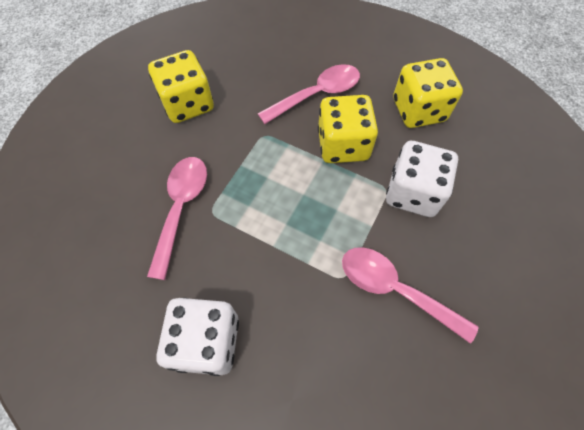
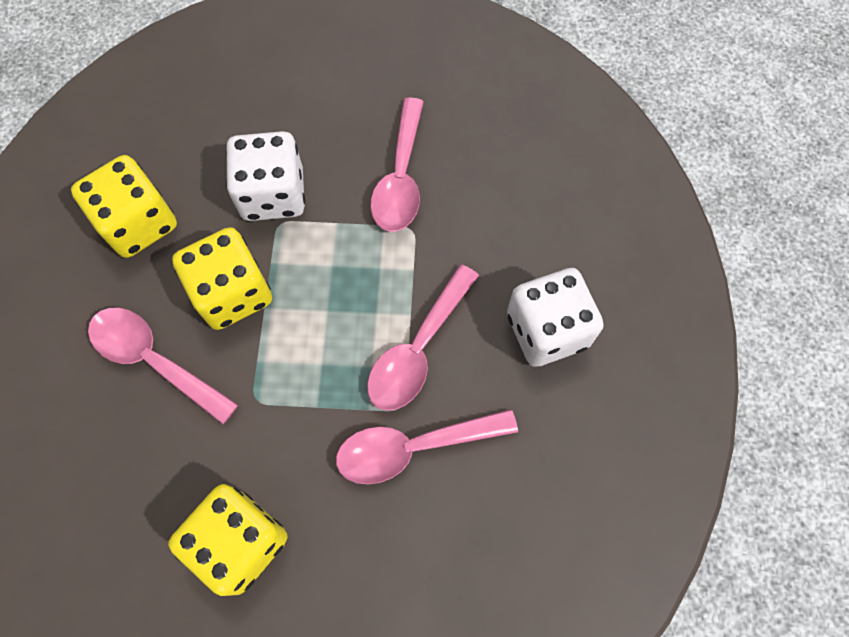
camera: 115 degrees left, 5 degrees up
none -> pink spoon [367,264,479,411]

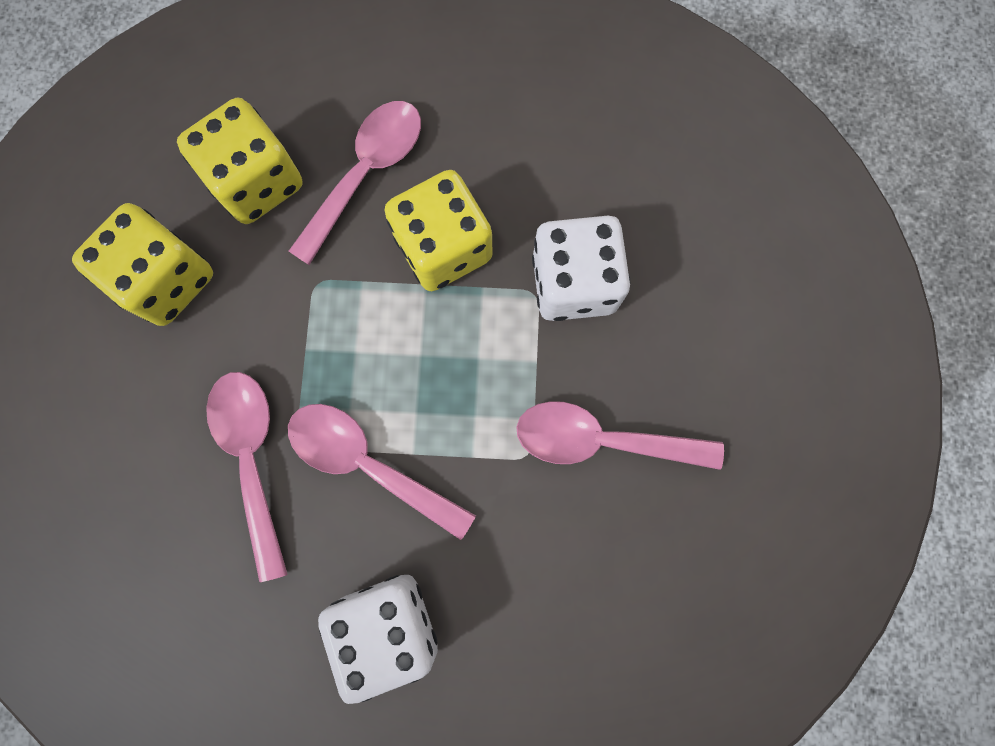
camera: 90 degrees right, 10 degrees up
yellow dice [71,155,177,258] -> yellow dice moved to [177,98,302,224]

